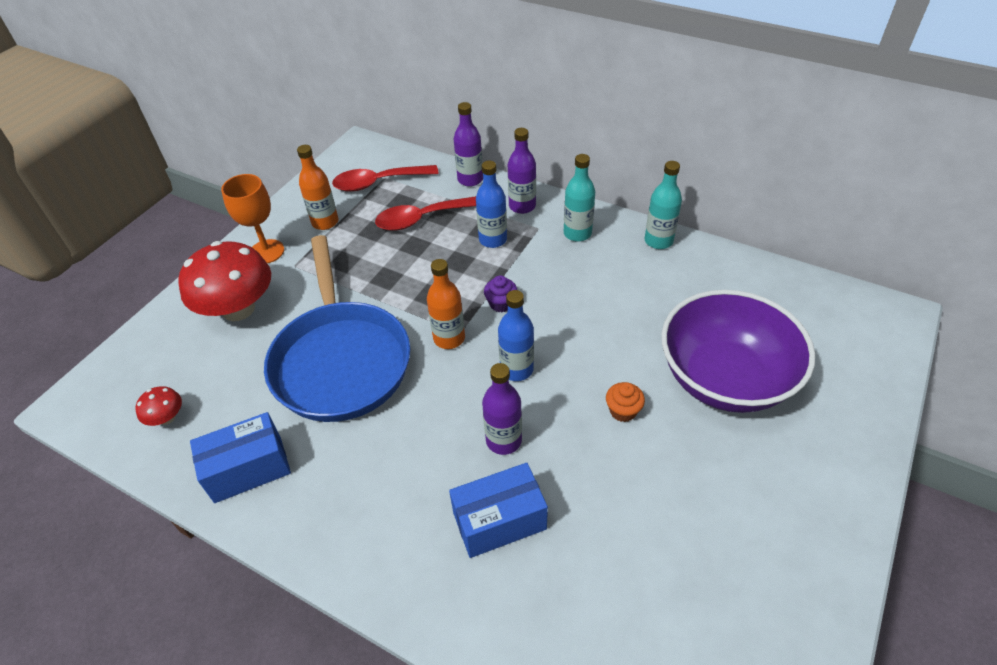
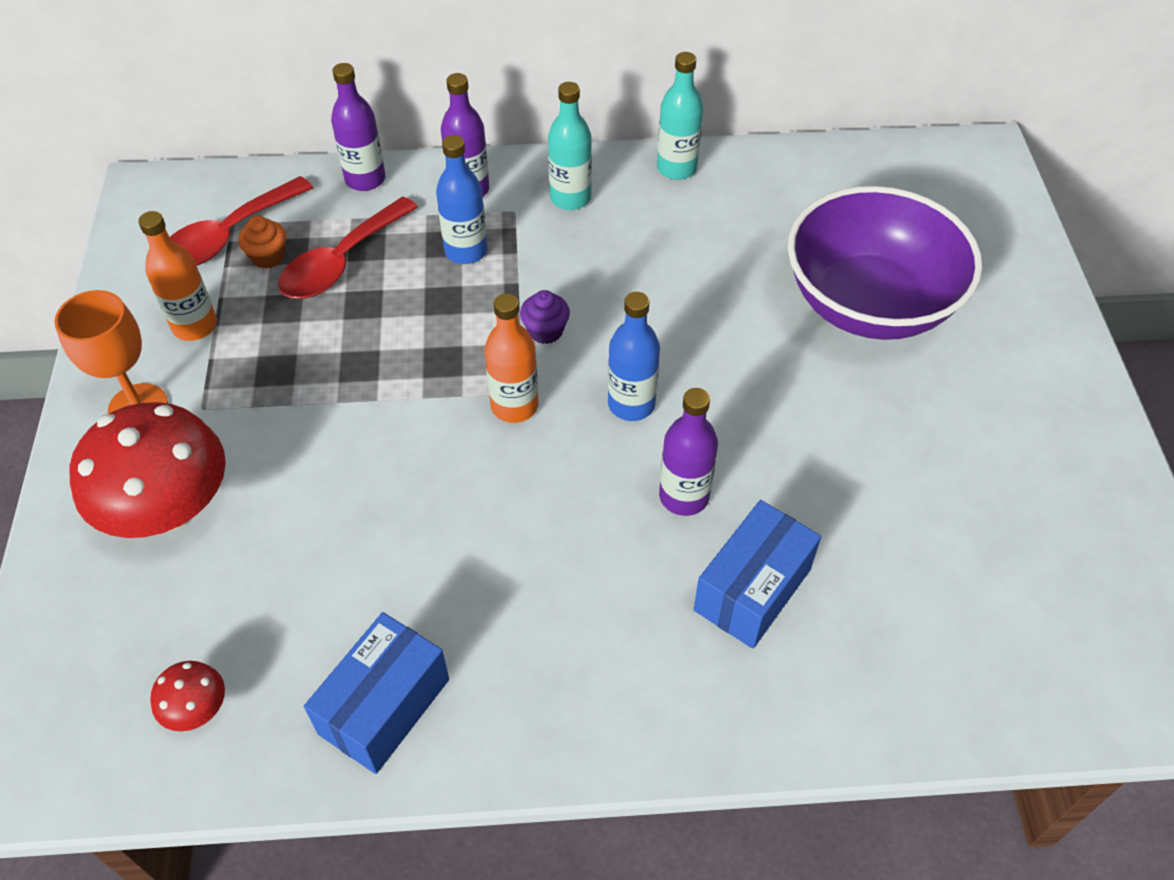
camera: 35 degrees left, 5 degrees up
blue pan [264,235,410,422] -> none
orange cupcake [606,382,645,422] -> orange cupcake moved to [238,216,286,269]

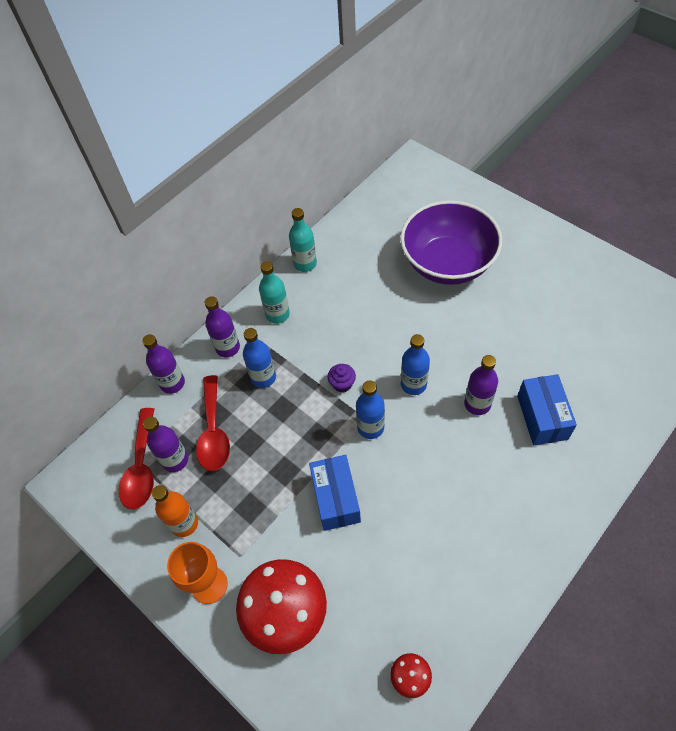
camera: 40 degrees left, 5 degrees up
orange cupcake [238,216,286,269] -> purple bottle [143,417,188,472]
blue box [304,612,449,774] -> blue box moved to [309,455,361,531]
orange bottle [484,293,538,423] -> blue bottle [356,381,385,439]

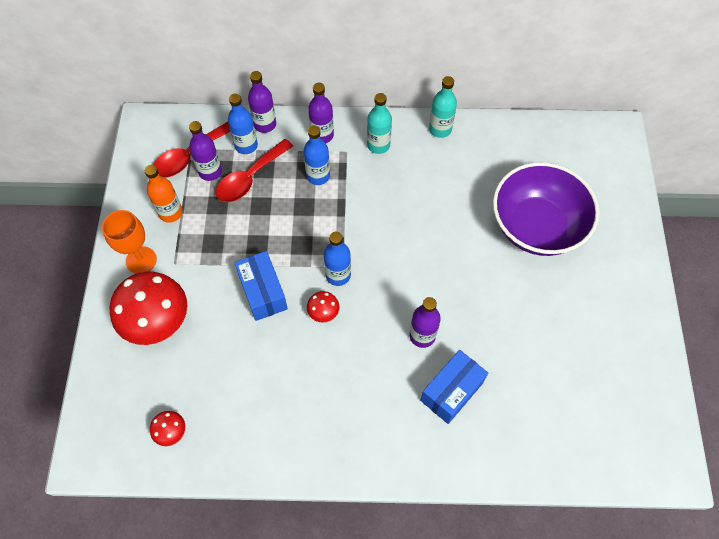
camera: 45 degrees right, 5 degrees up
blue box [309,455,361,531] -> blue box turned 60 degrees counterclockwise [234,251,288,321]
purple cupcake [328,364,356,393] -> none
blue bottle [401,334,430,395] -> blue bottle moved to [228,93,258,154]
none -> red mushroom [307,291,340,322]

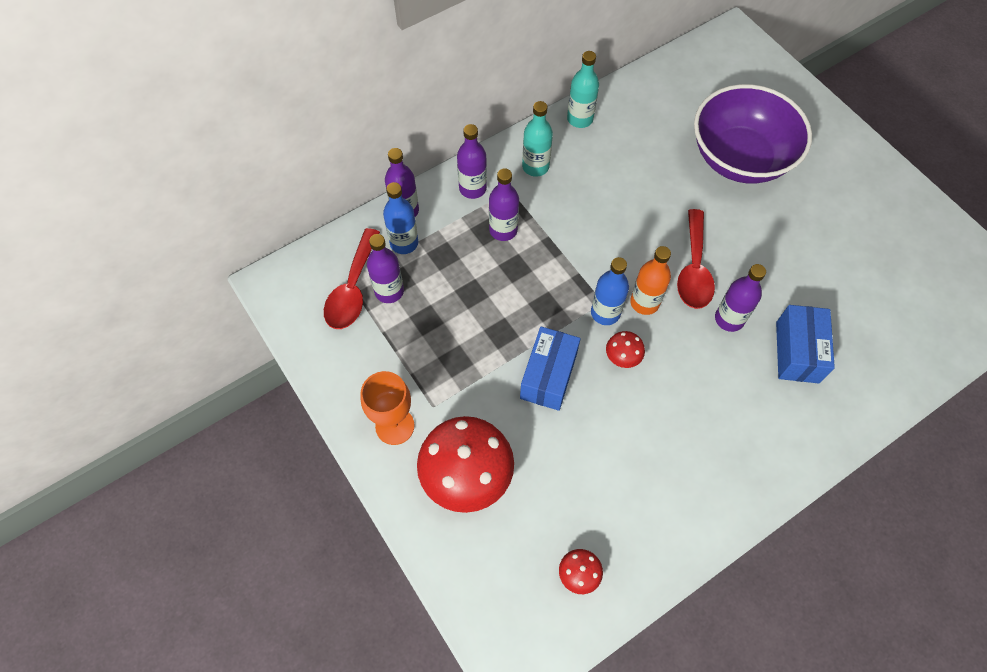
camera: 35 degrees left, 0 degrees up
orange bottle [145,165,183,223] -> orange bottle moved to [630,246,671,315]
red spoon [216,139,293,202] -> red spoon moved to [677,209,715,309]
blue box [234,251,288,321] -> blue box turned 75 degrees clockwise [520,326,581,411]
blue bottle [303,126,330,185] -> purple bottle [489,168,519,241]

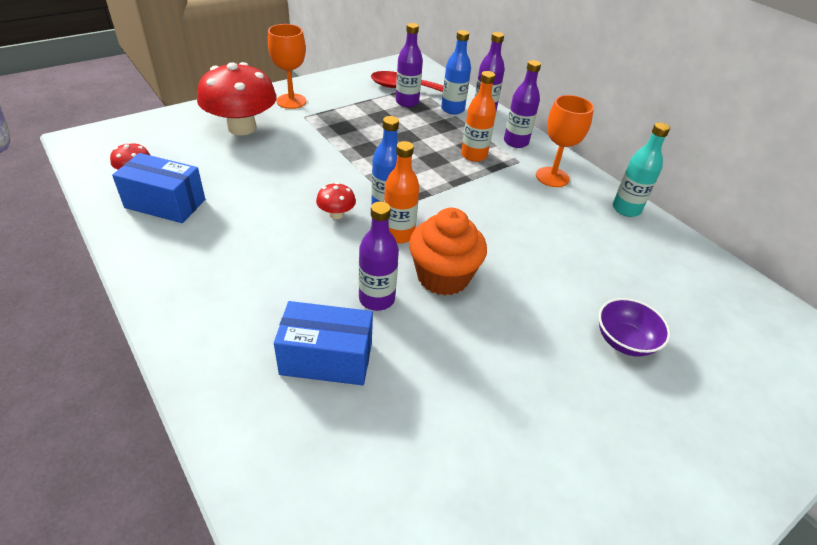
camera: 85 degrees right, 20 degrees down
purple bottle [489,168,519,241] -> orange bottle [461,71,496,162]
blue box [520,326,581,411] -> blue box moved to [112,153,205,223]
turquoise bottle [522,101,553,177] -> orange goblet [536,95,594,187]
red spoon [677,209,715,309] -> orange cupcake [409,208,487,295]
purple bowl [694,84,812,184] -> purple bowl [598,298,670,357], size x0.44

